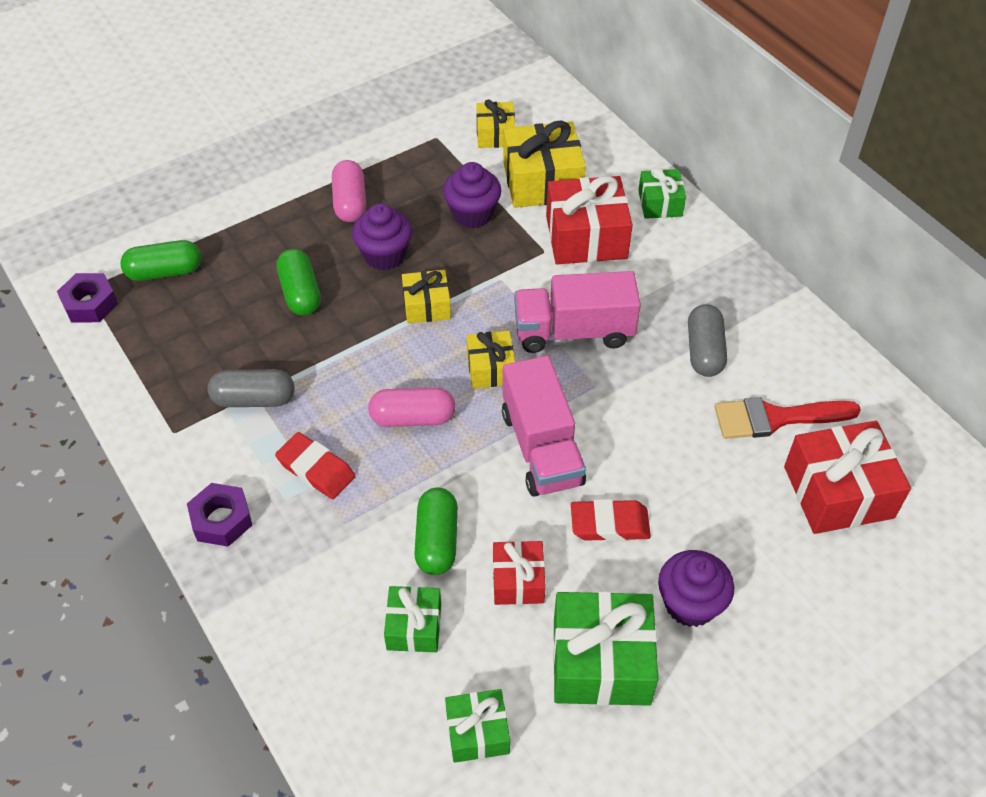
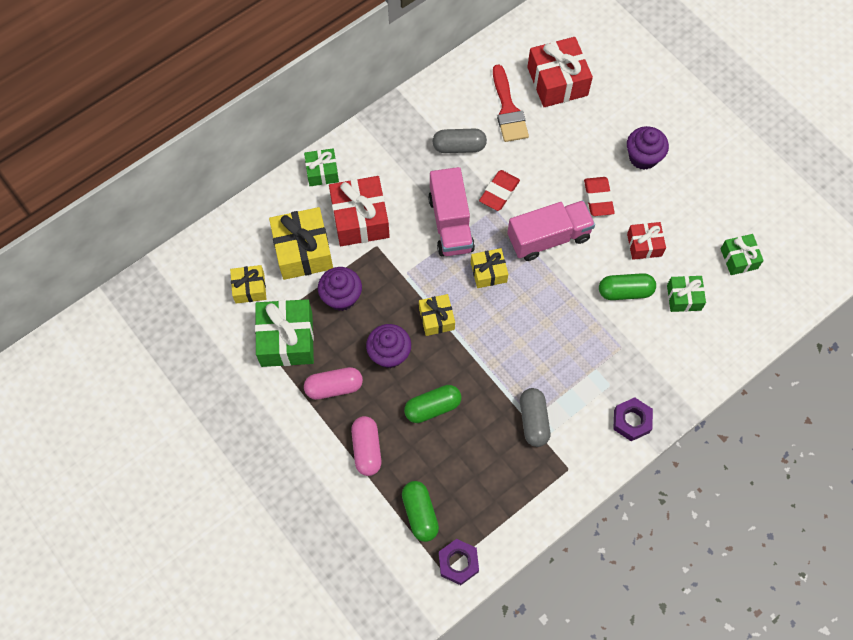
camera: 95 degrees left, 15 degrees up
red eraser [275,432,355,499] -> red eraser moved to [479,170,520,211]
pink capsule [368,387,456,427] -> pink capsule moved to [351,416,381,476]
green gift [553,591,658,706] -> green gift moved to [255,299,314,367]

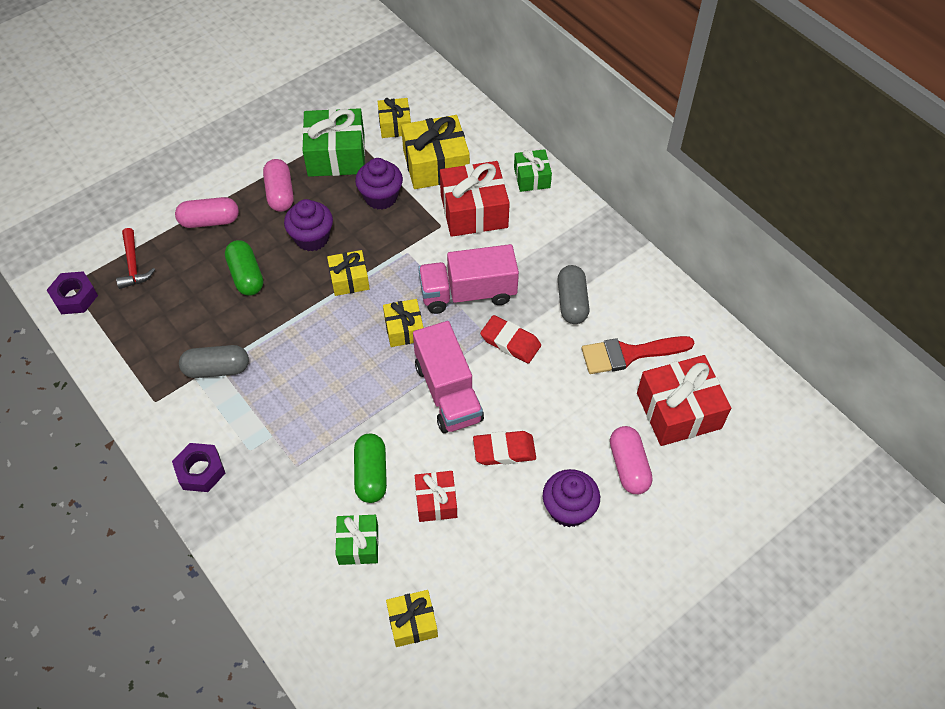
camera: 90 degrees right, 10 degrees down
green capsule [402,481,439,542] -> red hammer [116,228,155,289]
green gift [721,234,764,275] -> yellow gift [386,590,438,647]
none -> pink capsule [610,426,653,494]

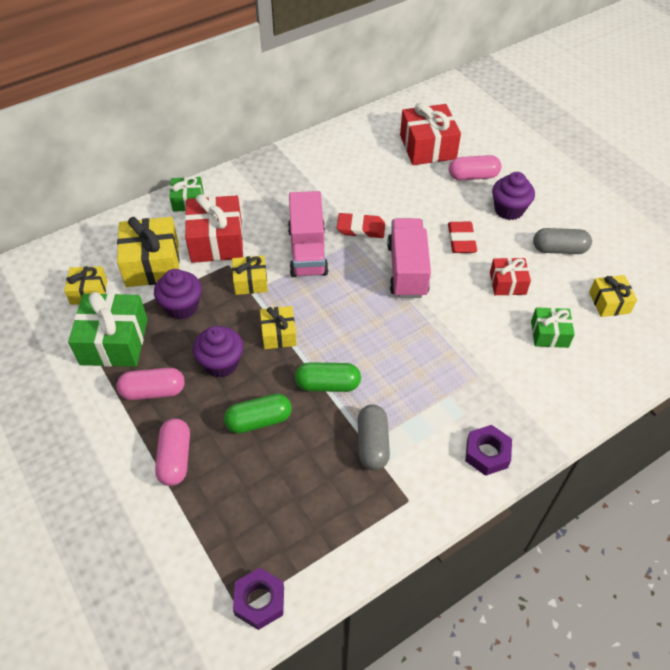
camera: 85 degrees left, 5 degrees down
red hammer [116,228,155,289] -> none
green capsule [354,434,387,503] -> green capsule moved to [295,362,361,392]
yellow gift [383,299,424,347] -> yellow gift moved to [232,255,268,295]
pink truck [413,321,484,433] -> pink truck turned 75 degrees counterclockwise [387,218,431,298]
red eraser [480,315,541,364] -> red eraser turned 60 degrees clockwise [337,213,385,238]
grey capsule [558,265,590,324] -> grey capsule moved to [533,228,592,254]
red brush [581,336,694,374] -> none

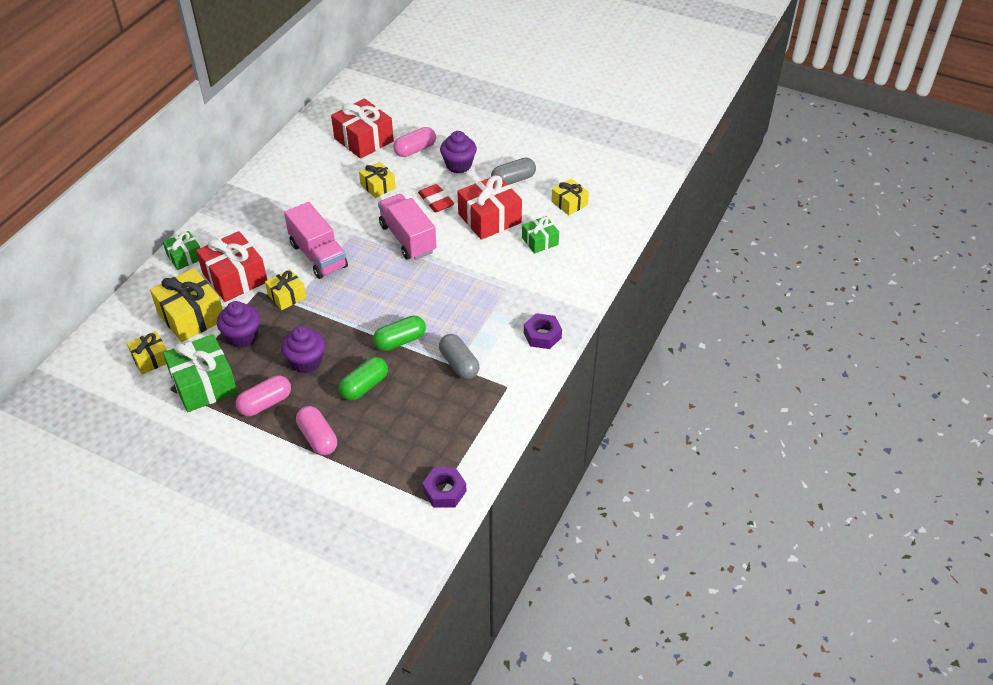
camera: 30 degrees left, 5 degrees down
yellow gift [260,306,297,349] -> yellow gift moved to [359,162,396,198]
red eraser [337,213,385,238] -> none
red gift [490,258,531,295] -> red gift [457,175,522,240], size x1.75

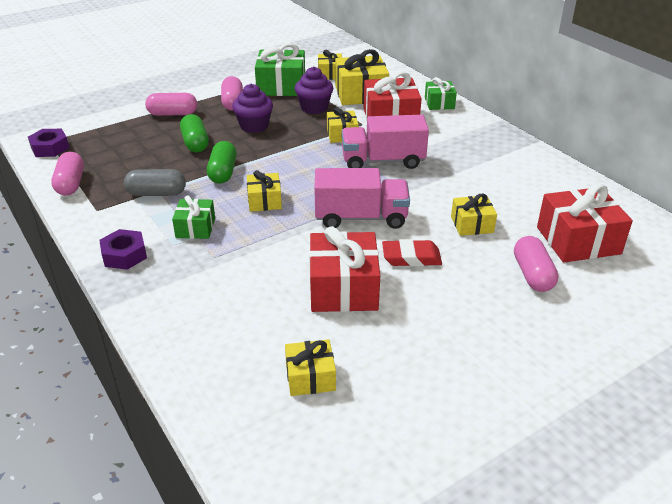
camera: 120 degrees right, 10 degrees down
purple cupcake [440,131,477,173] -> none
grey capsule [491,158,536,185] -> none
green gift [522,216,559,254] -> green gift moved to [172,195,215,239]
none -> pink capsule [51,152,84,195]
none -> yellow gift [247,170,282,212]

